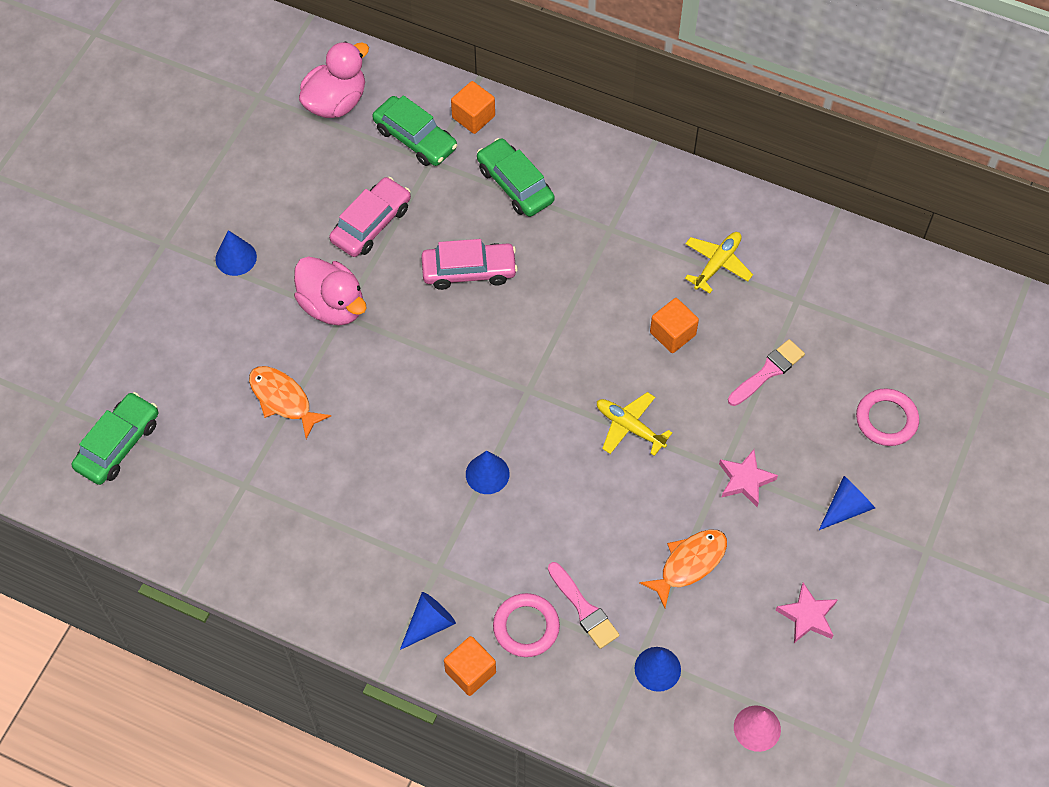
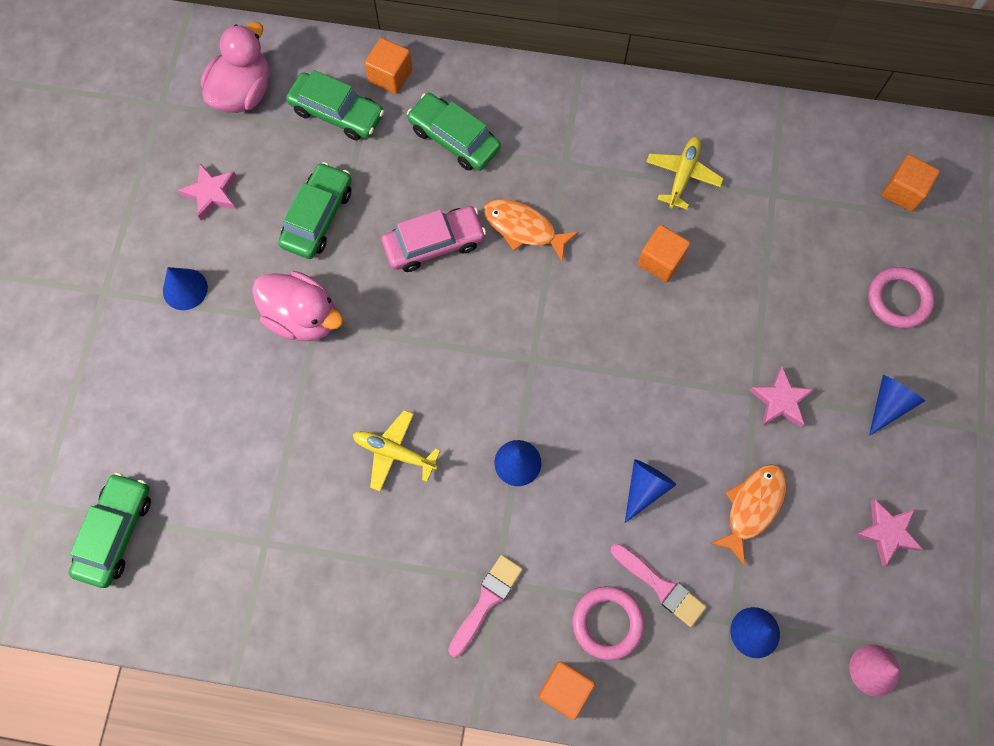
camera: 15 degrees left, 10 degrees up
orange fish [249,366,331,439] -> orange fish moved to [483,199,579,262]
pink car [329,177,411,257] -> green car [278,162,352,259]
blue cone [400,592,456,650] -> blue cone moved to [625,459,676,523]
yellow plane [597,392,672,456] -> yellow plane moved to [353,410,441,491]
pink brush [728,339,805,406] -> pink brush moved to [448,555,523,657]
none -> pink star [178,163,237,221]
none -> orange cube [882,155,940,212]

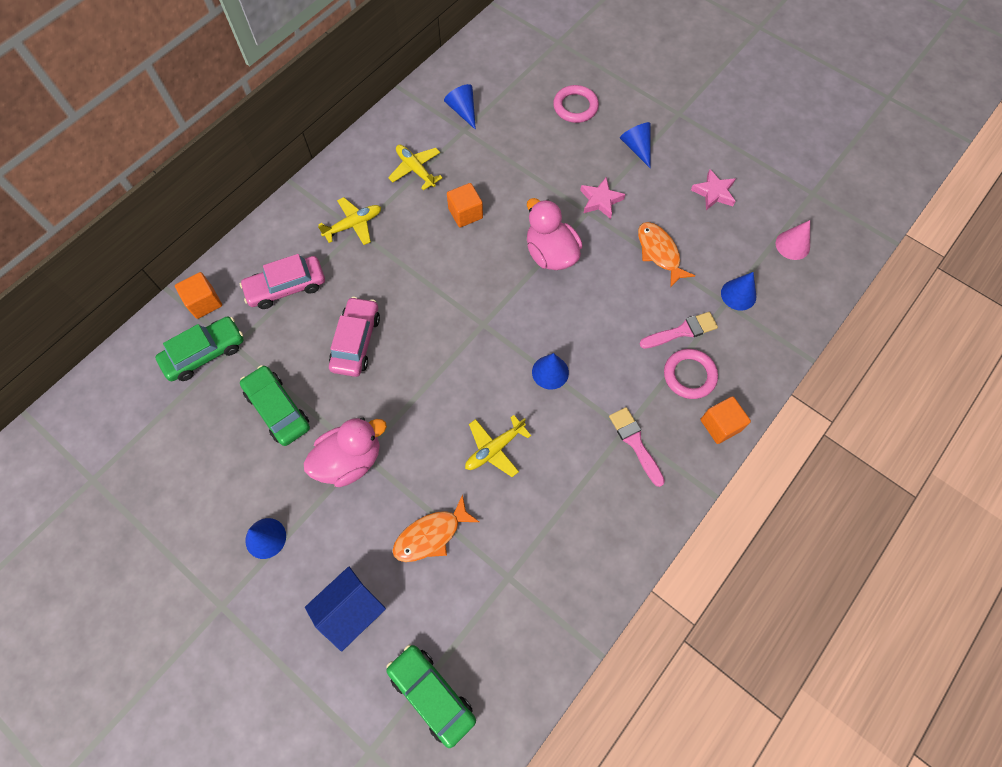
camera: 60 degrees left, 5 degrees down
pink star [178,163,237,221] -> none
pink duck [201,22,269,113] -> pink duck moved to [527,198,583,270]
green car [407,93,501,171] -> pink car [240,254,325,309]
orange fish [483,199,579,262] -> orange fish moved to [392,494,479,562]
blue cone [625,459,676,523] -> blue cone moved to [444,84,476,130]
orange cube [882,155,940,212] -> none
none -> blue house [305,566,386,652]
none -> yellow plane [318,197,381,245]

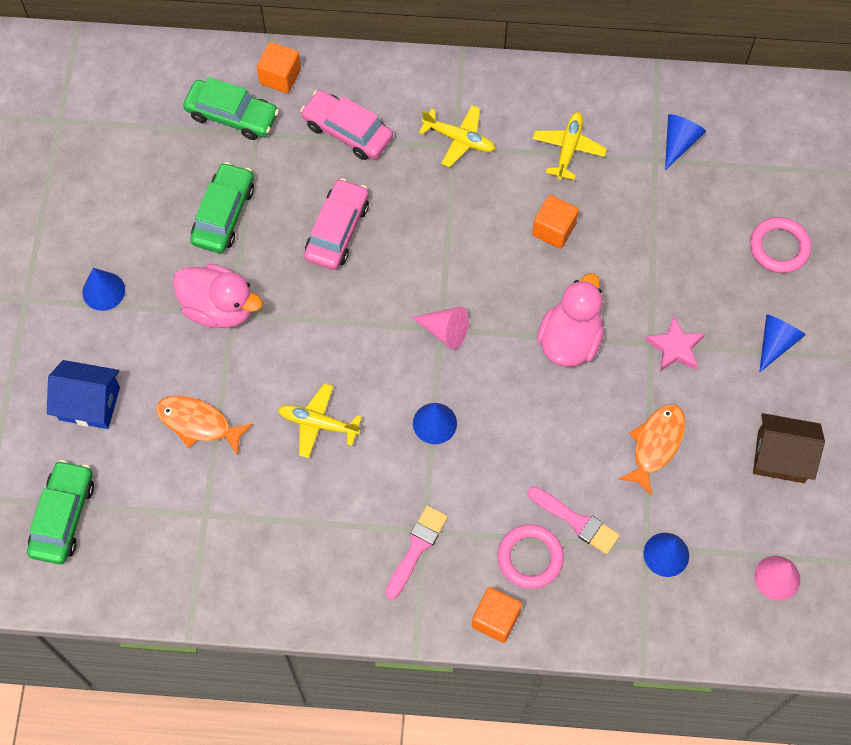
camera: 55 degrees right, 0 degrees up
pink car [329,297,380,377] -> pink car turned 45 degrees counterclockwise [304,178,369,270]
pink star [691,169,736,210] -> brown house [753,413,825,483]
none -> pink cone [412,307,469,349]

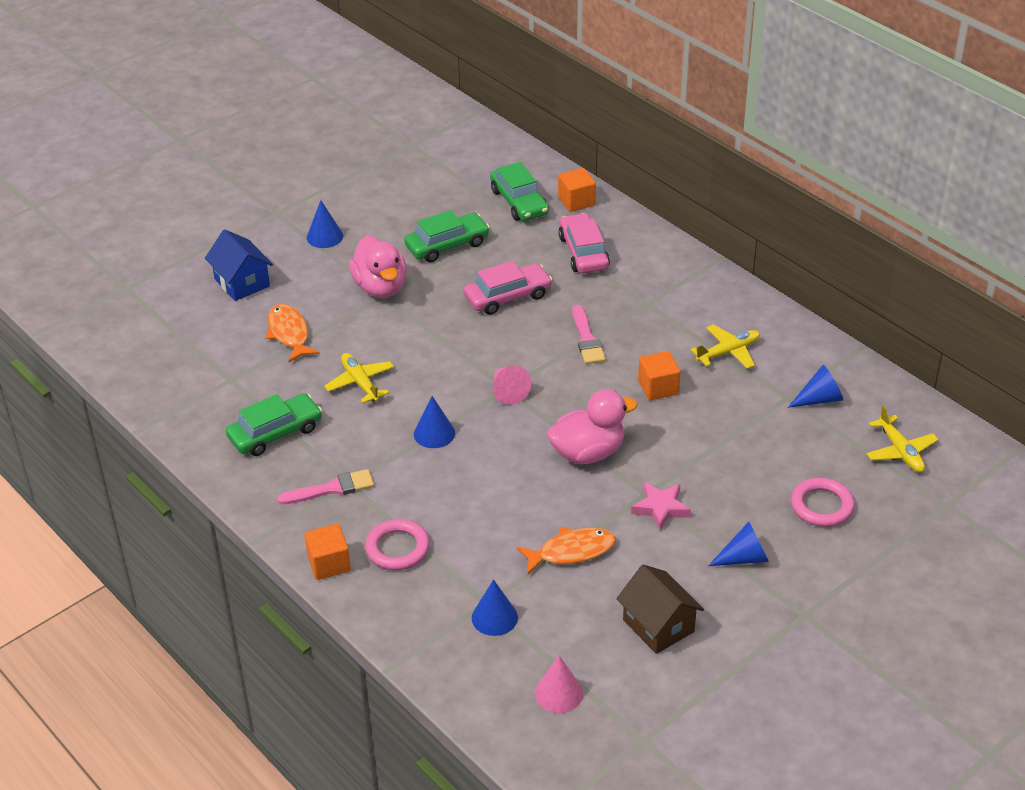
camera: 45 degrees right, 25 degrees down
green car [27,460,94,564] -> green car moved to [226,393,322,456]
yellow plane [419,105,495,167] -> yellow plane moved to [866,405,938,472]
pink brush [528,486,620,555] -> pink brush moved to [572,305,606,364]

